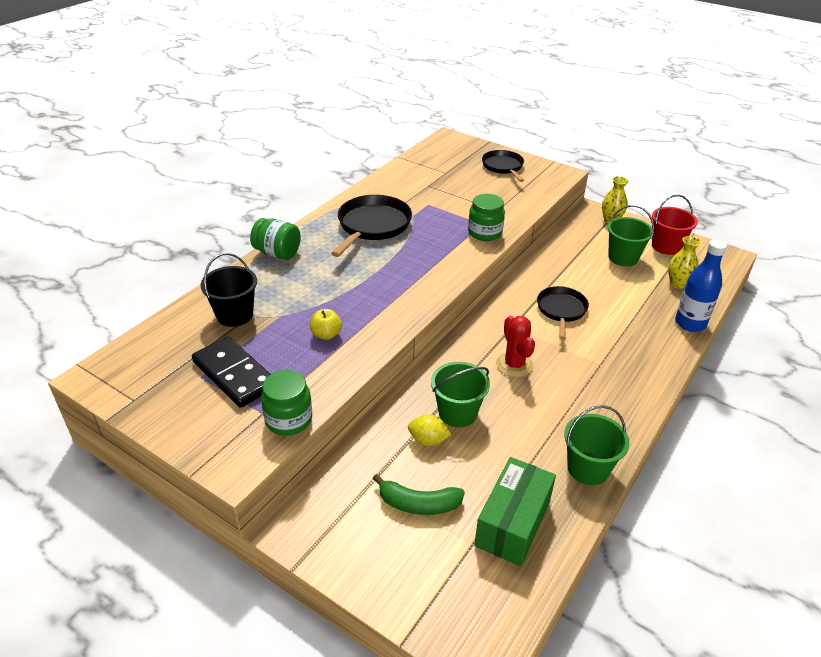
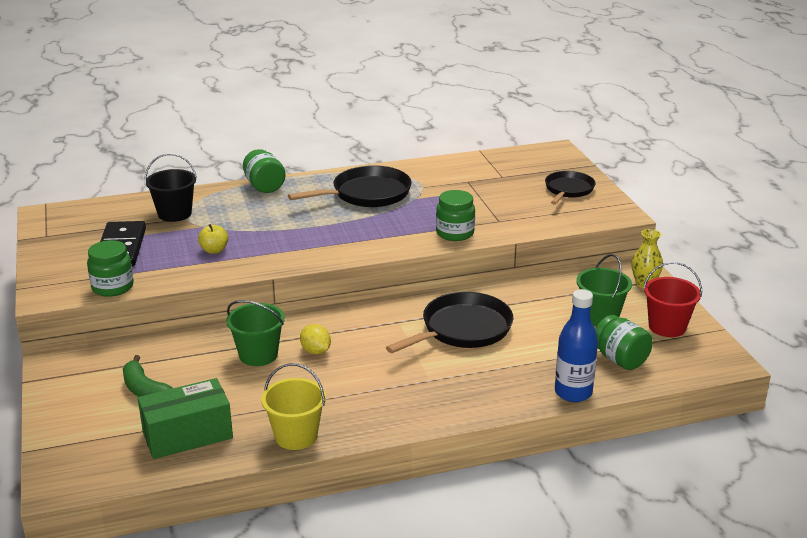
camera: 40 degrees right, 10 degrees down
yellow lemon [408,415,452,446] -> yellow lemon moved to [300,324,331,355]
red cactus [496,316,535,377] -> none
black pan [537,286,589,339] -> black pan [386,292,513,353], size x1.54
green bucket [564,405,630,485] -> yellow bucket [261,363,326,450]
yellow vase [668,236,701,289] -> green jar [595,315,653,370]

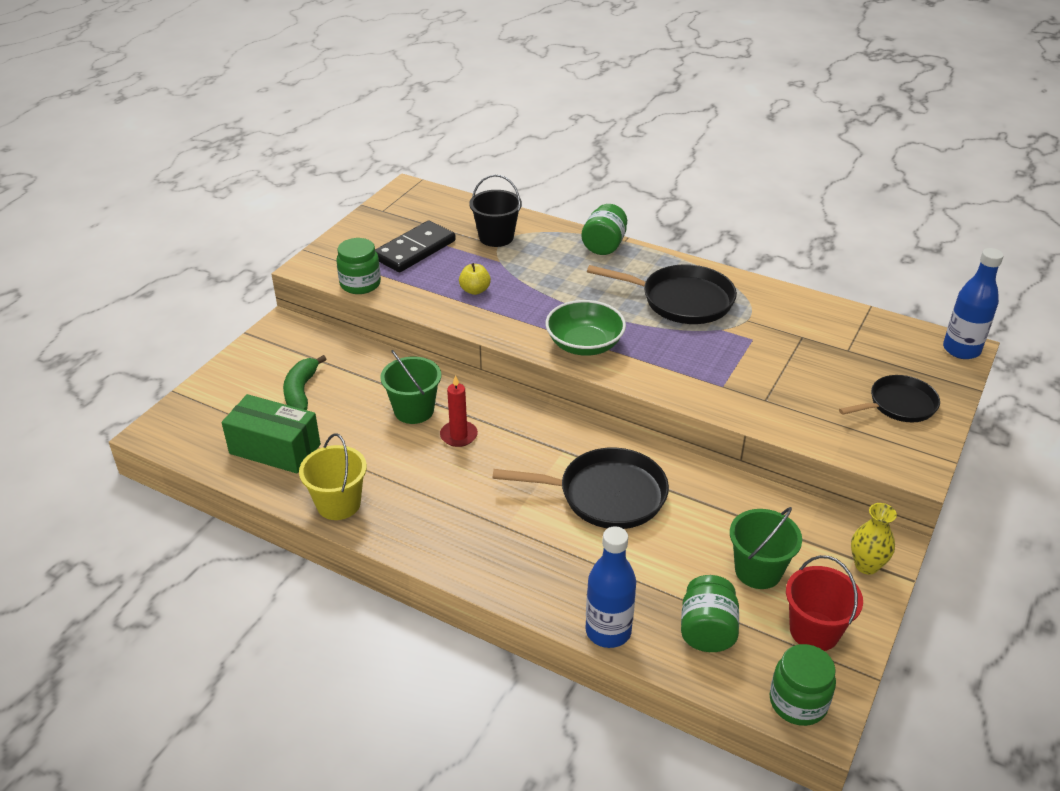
camera: 45 degrees right, 10 degrees up
yellow lemon [300,324,331,355] -> red candle [440,375,478,447]
green jar [436,190,475,241] -> green jar moved to [770,644,836,726]
none -> green bowl [546,300,626,356]
none -> blue bottle [943,248,1004,359]

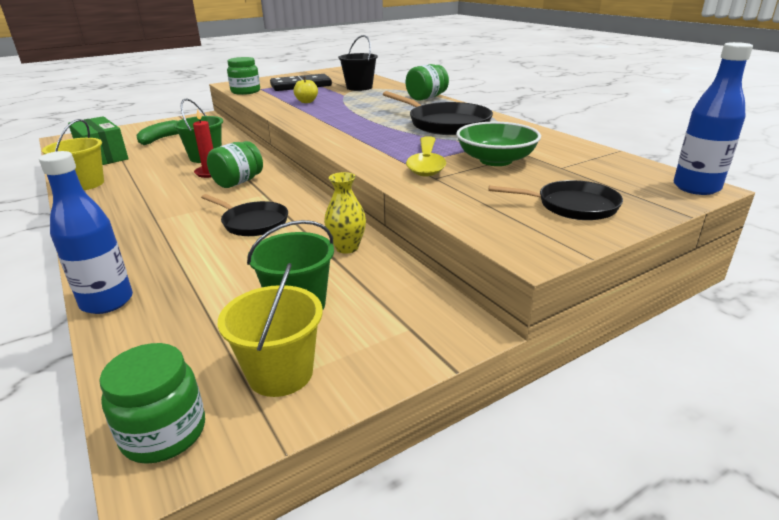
camera: 30 degrees right, 10 degrees down
black pan [492,447,669,529] -> black pan [201,194,288,236], size x0.65
green bowl [546,300,626,356] -> green bowl moved to [456,122,541,166]
green jar [681,575,739,652] -> green jar moved to [207,141,263,188]
red bucket [786,555,863,651] -> yellow bucket [218,263,323,397]
yellow vase [851,503,897,575] -> yellow vase moved to [324,172,366,253]
none -> yellow spoon [406,136,446,177]

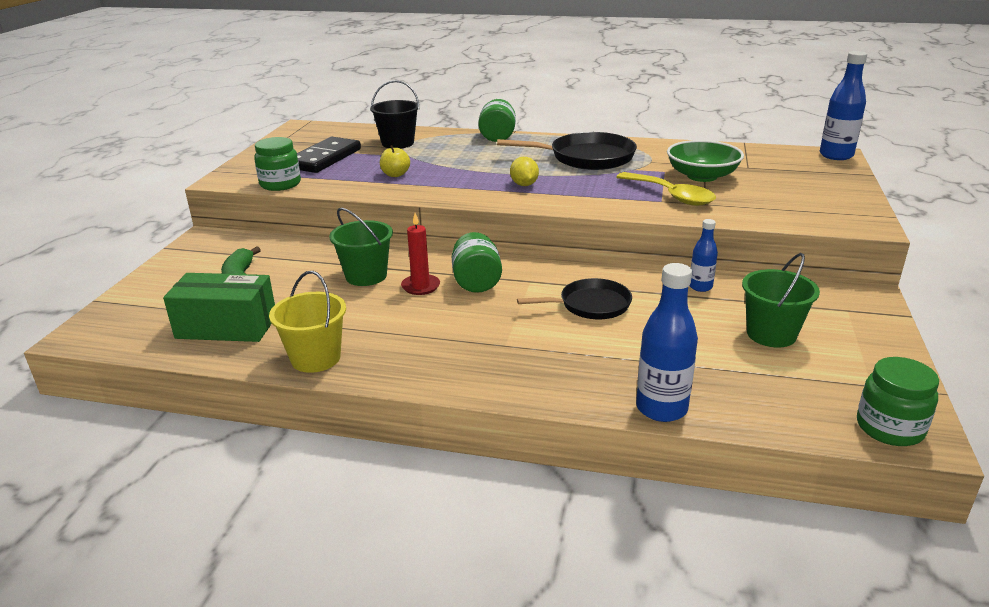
camera: 45 degrees left, 0 degrees up
yellow bucket [218,263,323,397] -> none
yellow vase [324,172,366,253] -> blue bottle [689,219,718,292]
black pan [489,180,623,220] -> none
none -> yellow lemon [510,157,539,186]

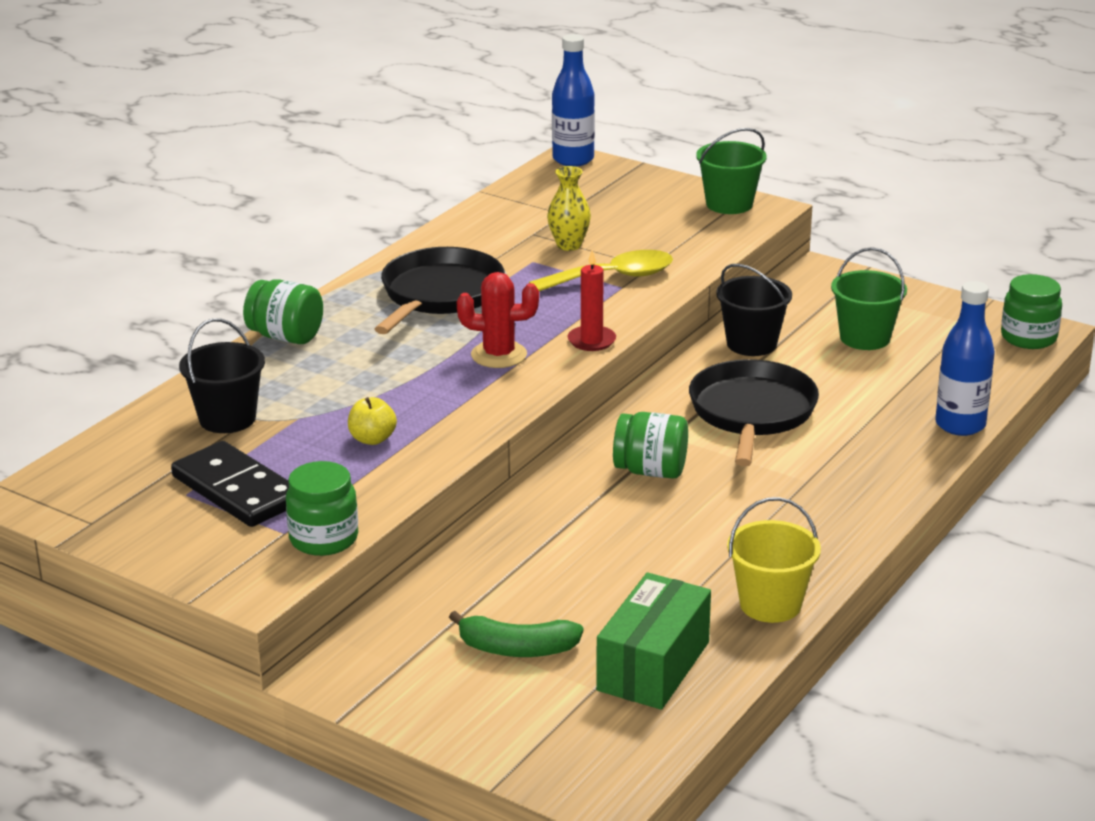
camera: 70 degrees left, 0 degrees up
green bucket [329,208,393,286] -> green bucket moved to [696,128,767,214]
red candle [401,213,440,295] -> red candle moved to [567,250,616,351]
yellow lemon [510,157,539,186] -> red cactus [457,272,539,368]
black pan [517,278,632,319] -> black pan [689,359,819,466], size x1.54
green bowl [667,140,744,182] -> yellow vase [547,166,591,251]
blue bottle [689,219,718,292] -> black bucket [716,264,792,356]

